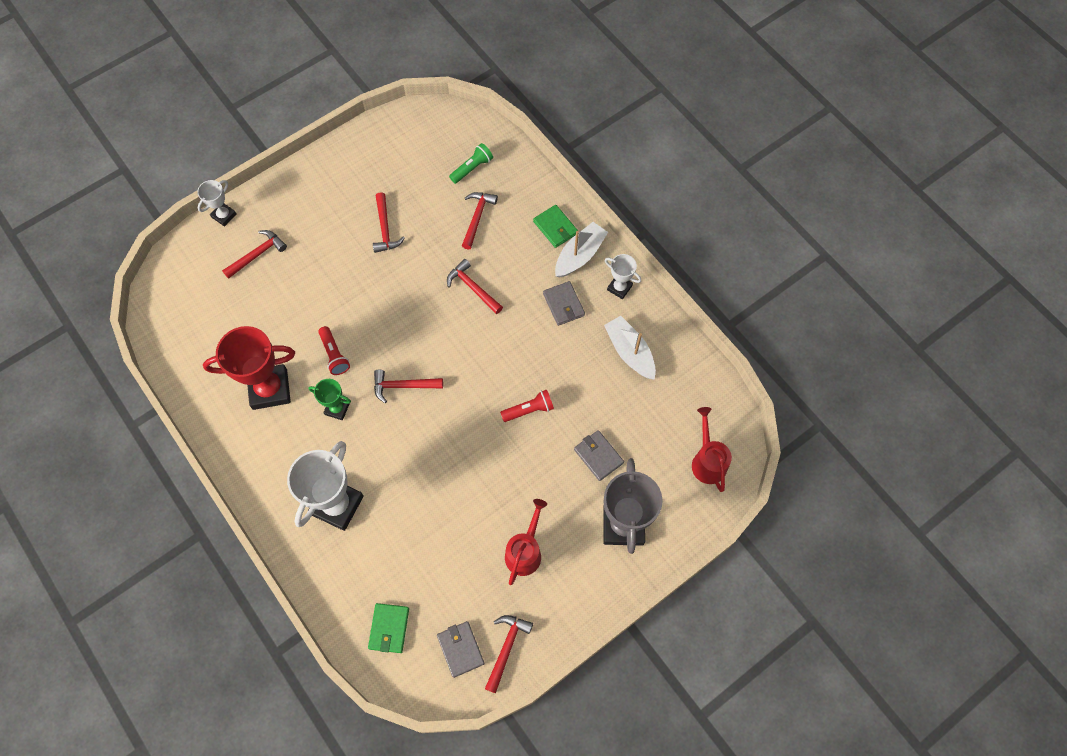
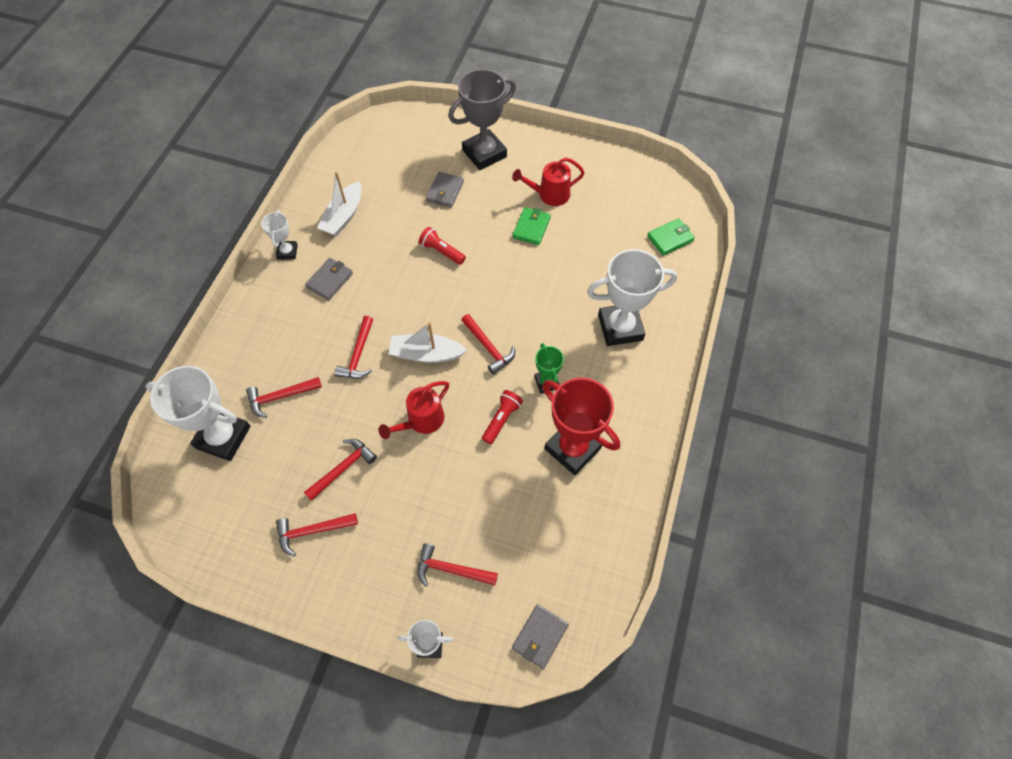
camera: 125 degrees left, 5 degrees down
grey wallet [437,621,485,678] -> grey wallet moved to [512,604,569,669]
green flashlight [449,143,493,184] -> white trophy [145,366,251,461]
red hammer [485,615,533,693] -> red hammer moved to [276,513,358,556]
green wallet [533,205,578,248] -> green wallet moved to [513,207,551,245]
white boat [555,222,608,278] -> white boat moved to [389,322,467,363]
red watering can [692,407,732,492] -> red watering can moved to [379,381,449,439]

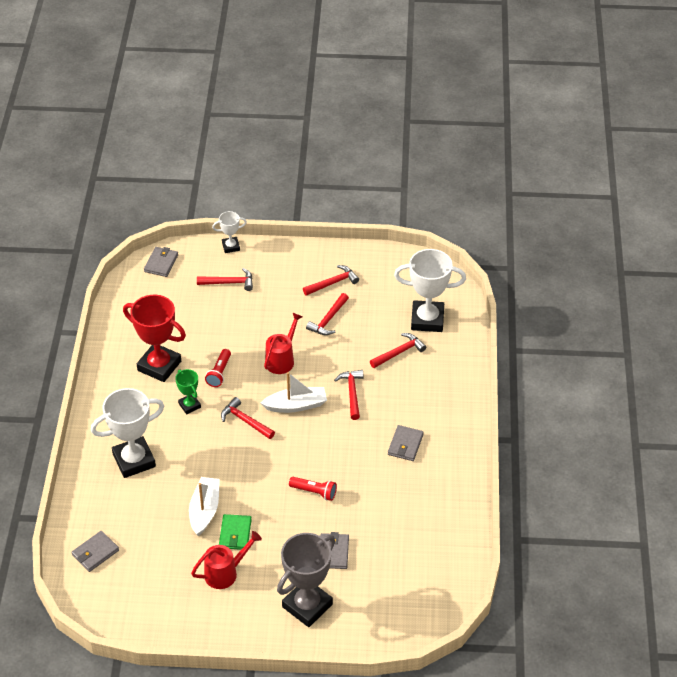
camera: 165 degrees right, 15 degrees down
white trophy [261,210,298,259] -> none
white boat [317,172,362,236] -> white boat moved to [189,477,220,536]
green wallet [647,218,695,255] -> grey wallet [72,531,119,572]

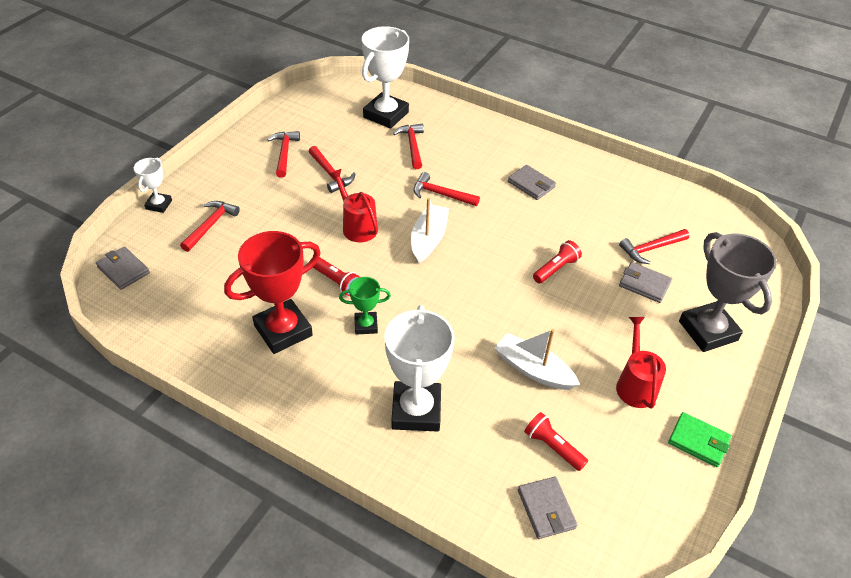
camera: 65 degrees left, 0 degrees up
green wallet [219,514,252,550] -> green wallet moved to [668,412,731,467]
red hammer [221,397,275,439] -> red hammer moved to [619,229,689,264]
none -> red flashlight [524,412,588,471]

